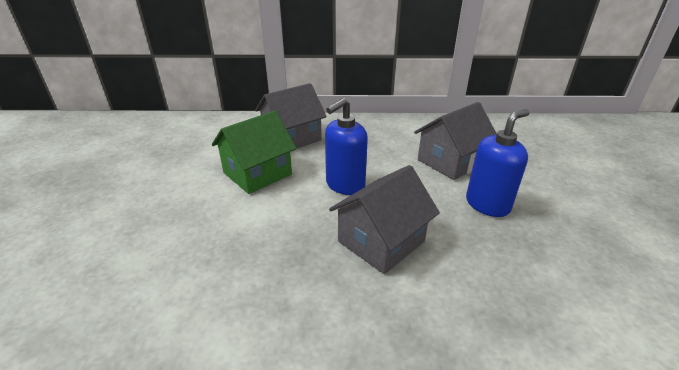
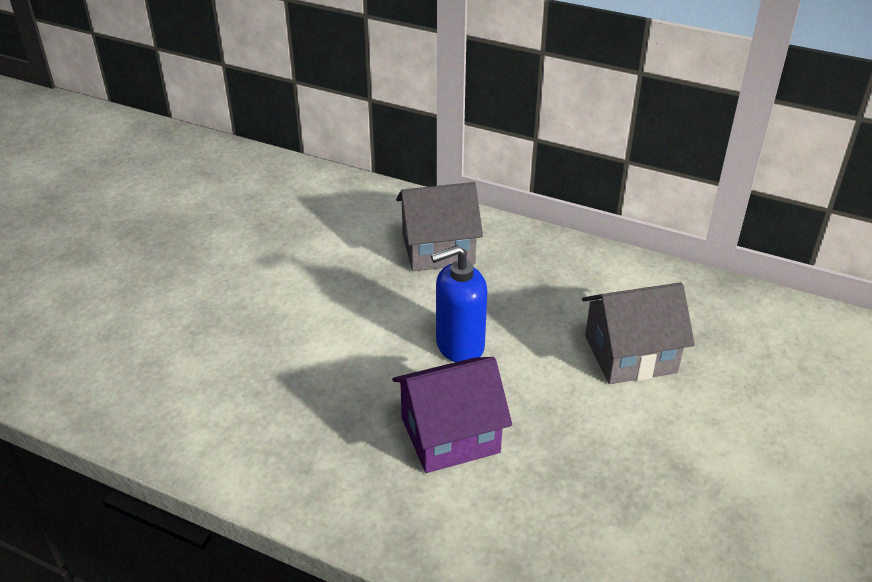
camera: 25 degrees right, 5 degrees up
green house [212,111,297,194] -> none
grey house [329,165,440,274] -> purple house [392,357,512,473]
blue soap dispenser [466,109,530,217] -> none

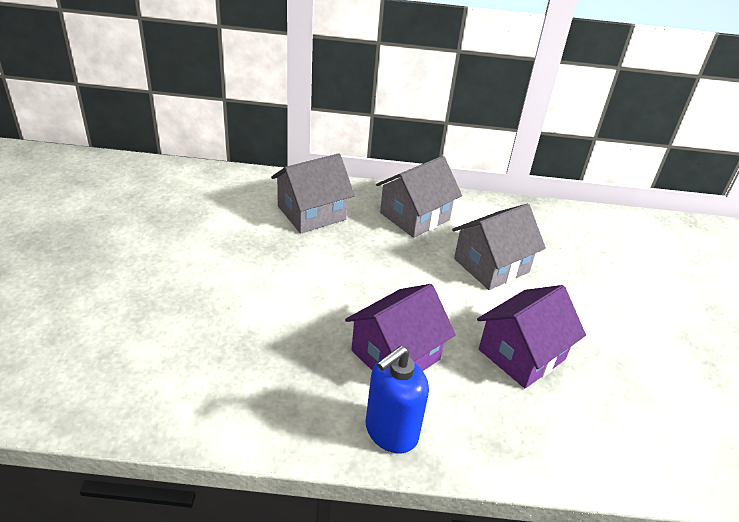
camera: 25 degrees left, 0 degrees up
blue soap dispenser [431,245,487,362] -> blue soap dispenser moved to [366,346,429,453]
none -> grey house [376,156,462,238]
none -> purple house [477,285,586,388]

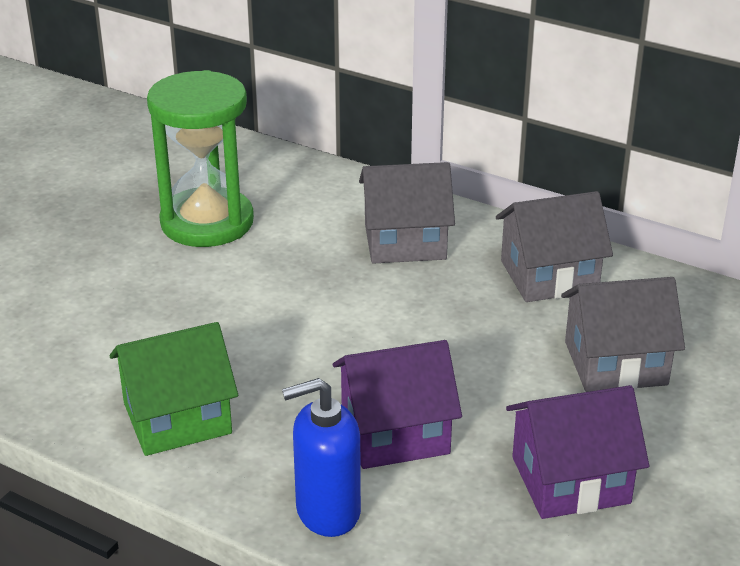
camera: 30 degrees right, 5 degrees down
none -> green house [110,322,238,456]
none -> green hourglass [147,70,254,247]

